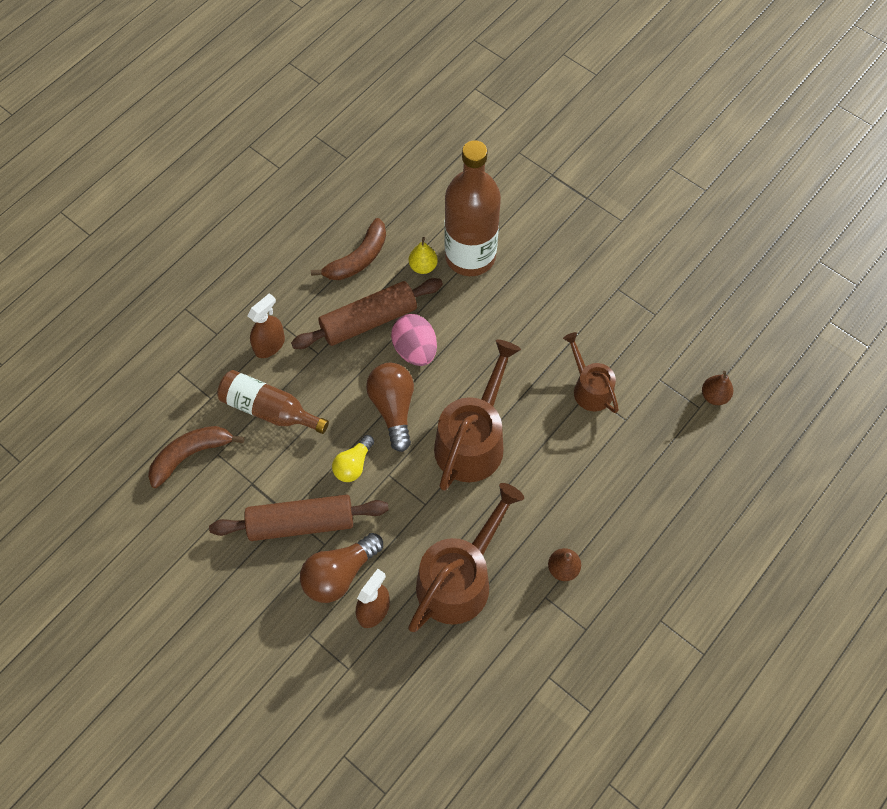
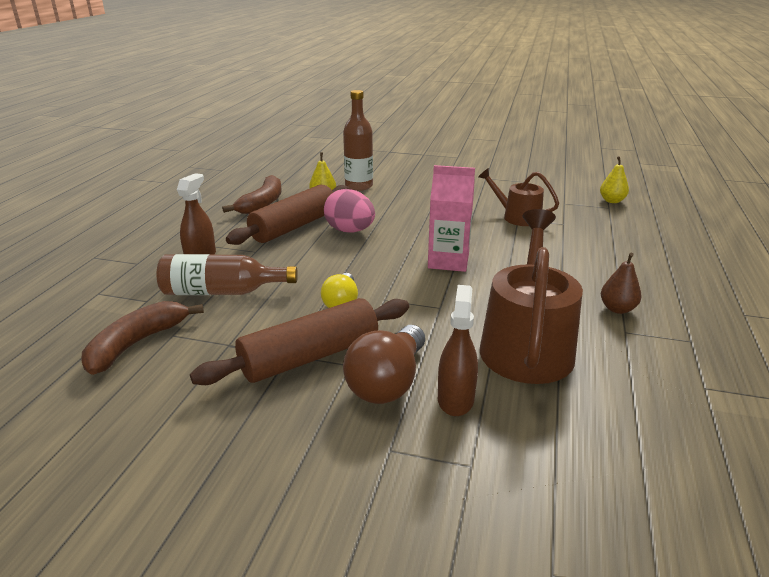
camera: 25 degrees left, 35 degrees down
brown light bulb [366,363,414,452] -> none
brown watering can [434,340,521,491] -> pink carton [428,165,475,272]
brown bottle [445,140,501,276] -> brown bottle [343,90,373,191], size x0.62
brown pear [702,371,733,405] -> yellow pear [600,156,629,203]

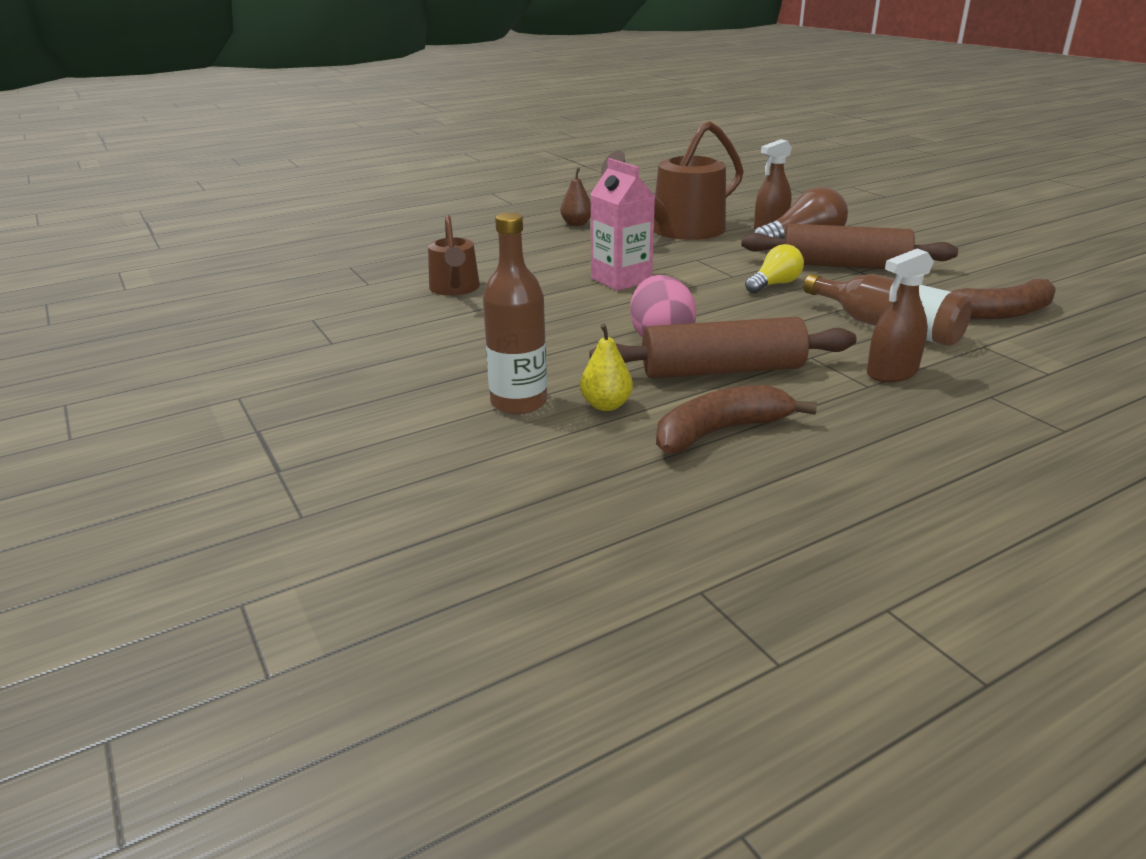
camera: 135 degrees left, 0 degrees up
yellow pear [600,156,629,203] -> none

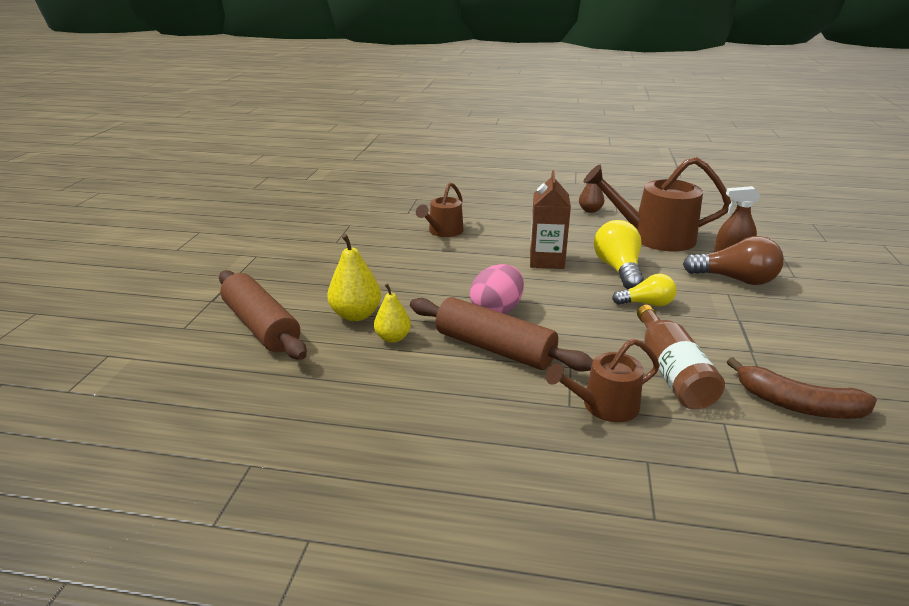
camera: 40 degrees right, 0 degrees up
brown bottle [483,212,547,414] -> yellow pear [327,234,381,321]
pink carton [590,158,655,291] -> brown carton [530,170,571,269]
brown banana [656,385,817,454] -> none
brown rolling pin [741,224,958,269] -> brown rolling pin moved to [219,270,307,360]
brown spray bottle [867,248,934,382] -> brown watering can [546,338,660,422]
none -> yellow light bulb [594,220,644,289]

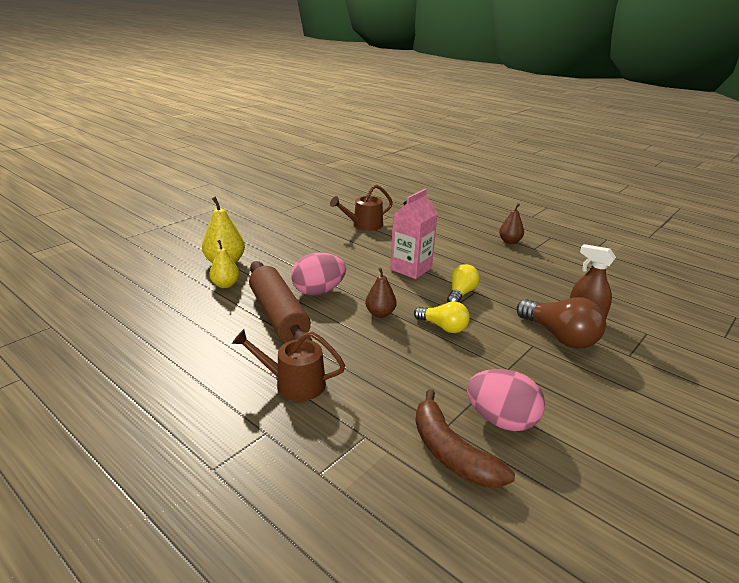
camera: 30 degrees right, 0 degrees up
brown rolling pin [219,270,307,360] -> none
brown carton [530,170,571,269] -> pink carton [390,189,438,279]
brown watering can [583,157,731,251] -> none
yellow light bulb [594,220,644,289] -> yellow light bulb [447,264,479,302], size x0.64
brown bottle [637,305,725,409] -> none
none -> brown pear [365,267,397,318]
none -> pink egg [467,369,545,431]

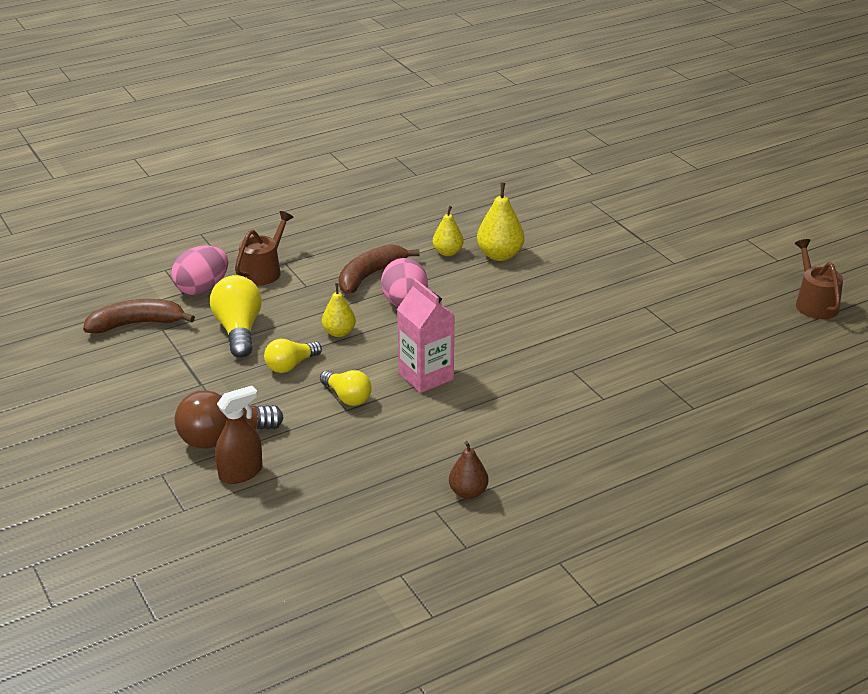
camera: 110 degrees right, 5 degrees up
brown rolling pin [249,261,312,342] -> brown banana [339,244,420,294]
brown watering can [330,185,393,231] -> brown watering can moved to [795,239,843,319]
brown pear [365,267,397,318] -> yellow pear [322,283,356,337]
pink egg [467,369,545,431] -> pink egg moved to [171,246,228,295]
none -> yellow light bulb [210,275,262,358]

